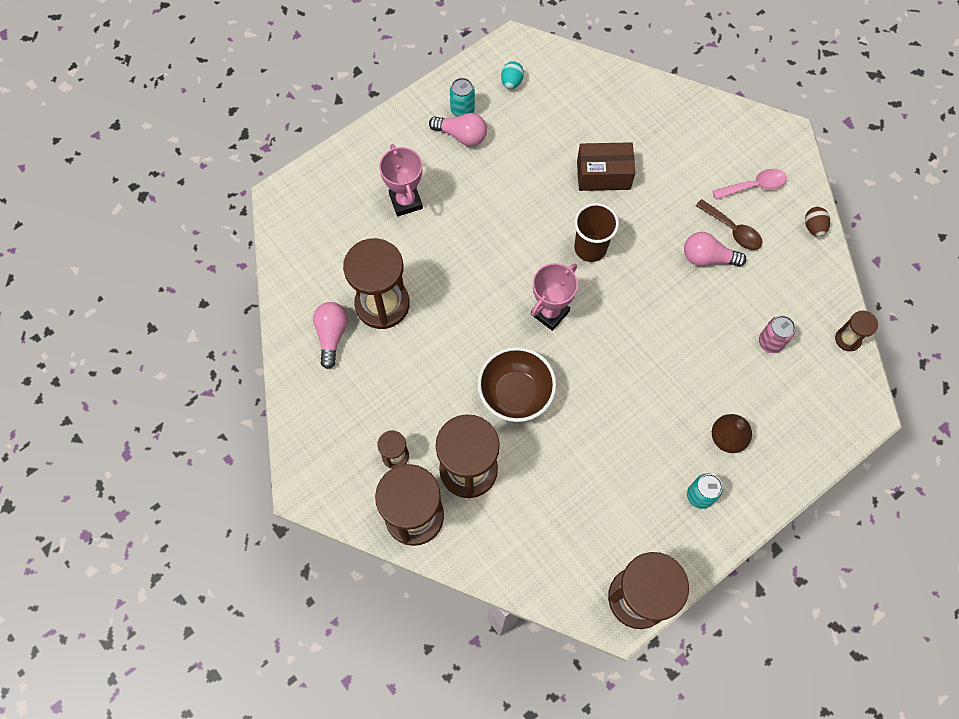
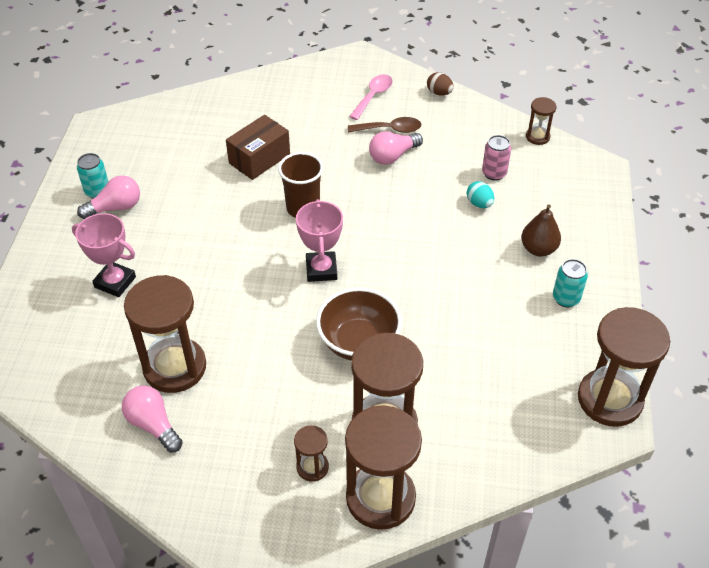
camera: 45 degrees left, 20 degrees down
turquoise egg [501,61,524,89] -> turquoise egg moved to [467,181,494,208]

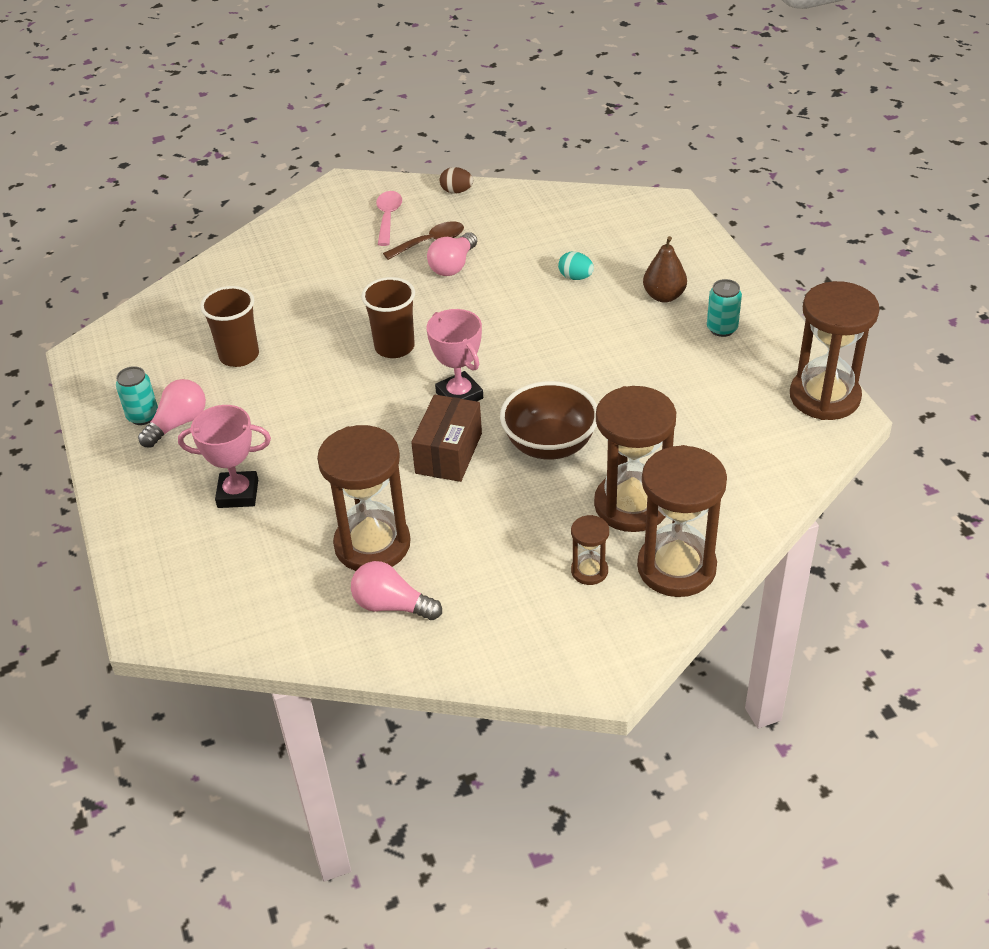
camera: 25 degrees left, 5 degrees down
brown box [226,115,290,180] -> brown box moved to [411,395,482,482]
pink can [482,135,511,181] -> none
brown hourglass [526,97,556,145] -> none
none -> brown cup [200,286,259,367]

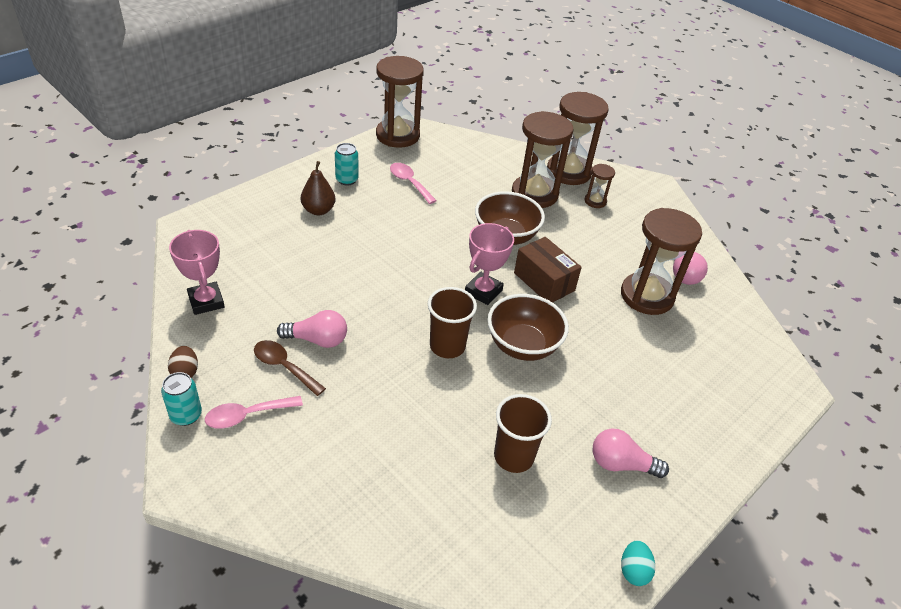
camera: 120 degrees left, 0 degrees up
turquoise can [116,366,158,425] -> turquoise can moved to [161,372,202,426]
pink trophy [178,405,271,508] -> pink trophy moved to [169,230,225,315]
brown box [411,395,482,482] -> brown box turned 60 degrees clockwise [514,237,582,303]
turquoise egg [558,251,594,280] -> turquoise egg moved to [621,540,655,586]
none -> pink spoon [390,163,437,204]
none -> brown bowl [487,294,569,361]

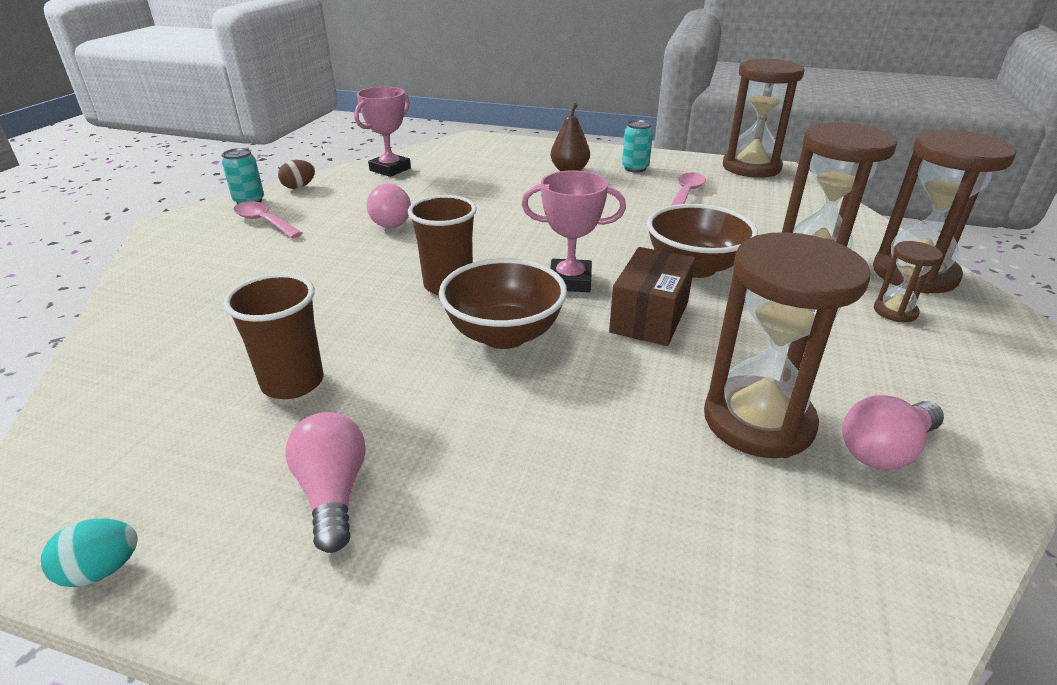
camera: 65 degrees right, 10 degrees down
brown spoon [254,340,326,396] -> none

